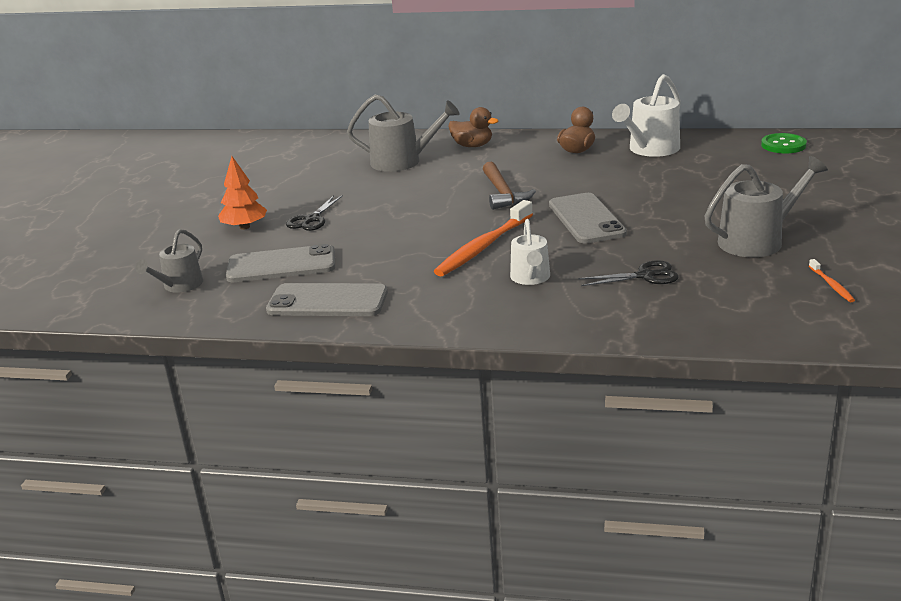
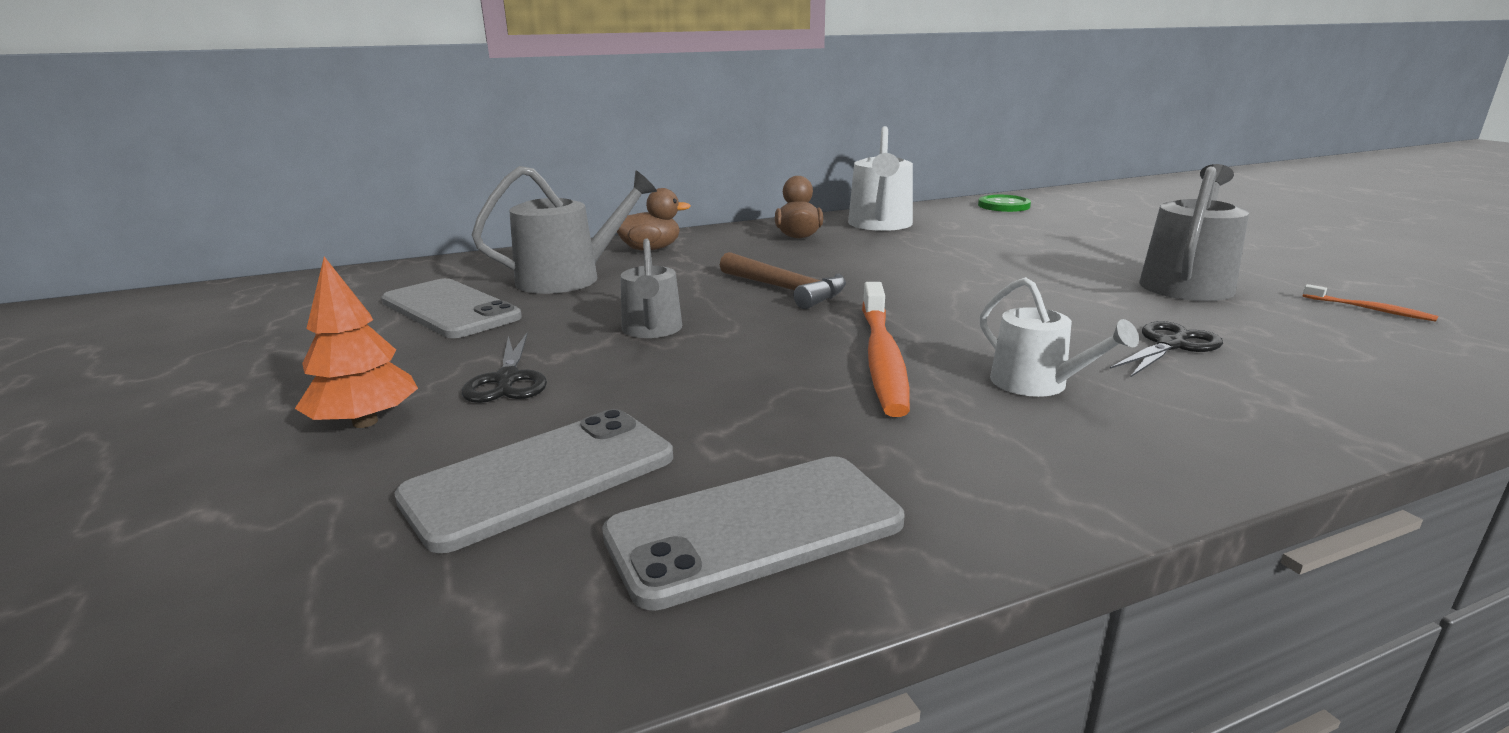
camera: 35 degrees left, 5 degrees down
grey watering can [136,229,203,293] -> grey watering can moved to [621,239,682,338]
grey phone [549,193,627,244] -> grey phone moved to [381,278,522,338]

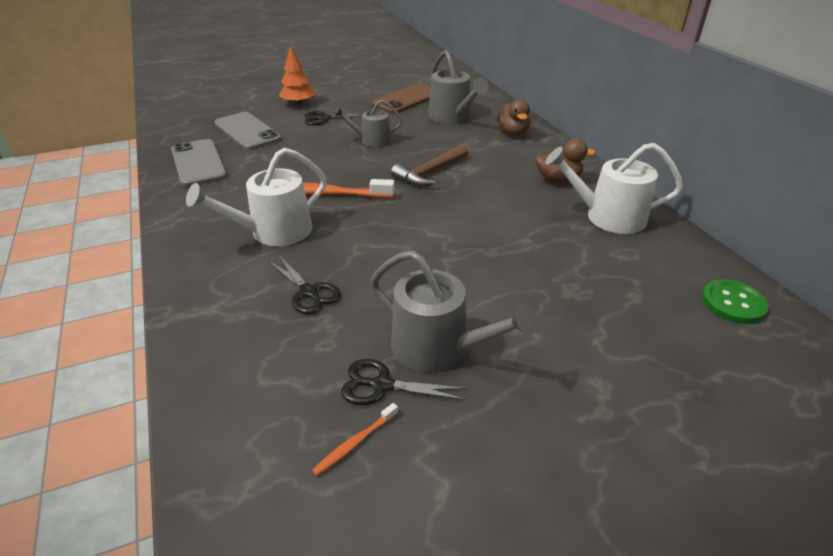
camera: 90 degrees right, 15 degrees up
grey phone [381,278,522,338] -> brown phone [371,83,431,114]
white watering can [980,277,1139,397] -> white watering can [186,148,327,246], size x1.58
none -> black scissors [341,359,467,405]

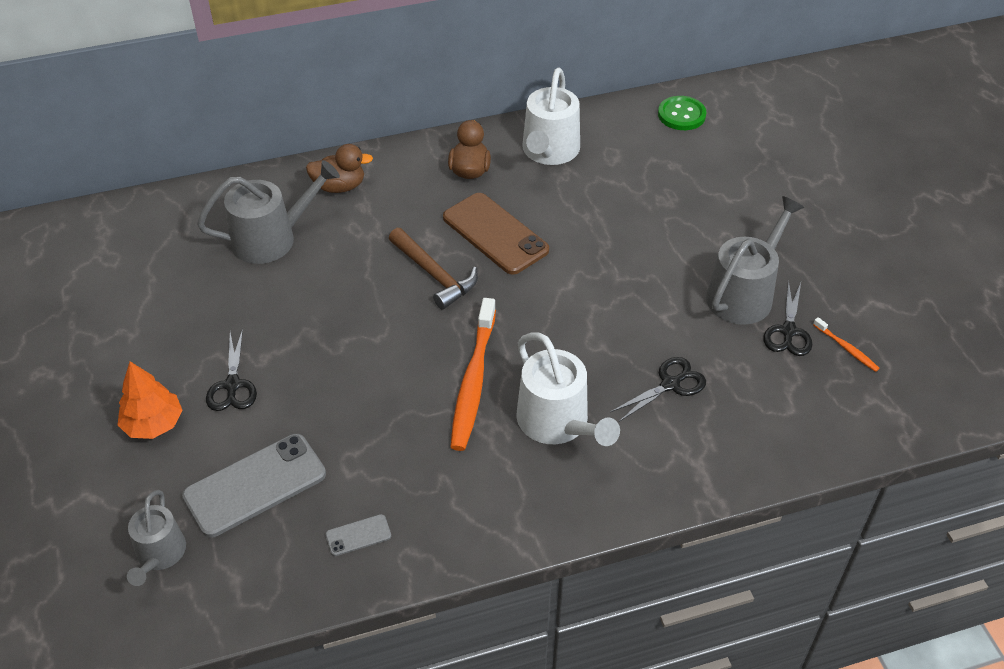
camera: 85 degrees left, 10 degrees up
grey phone [171,139,227,187] -> grey phone [325,514,391,556], size x0.45
grey watering can [334,100,403,147] -> grey watering can moved to [127,490,186,586]
brown phone [371,83,431,114] -> brown phone moved to [443,193,549,275]

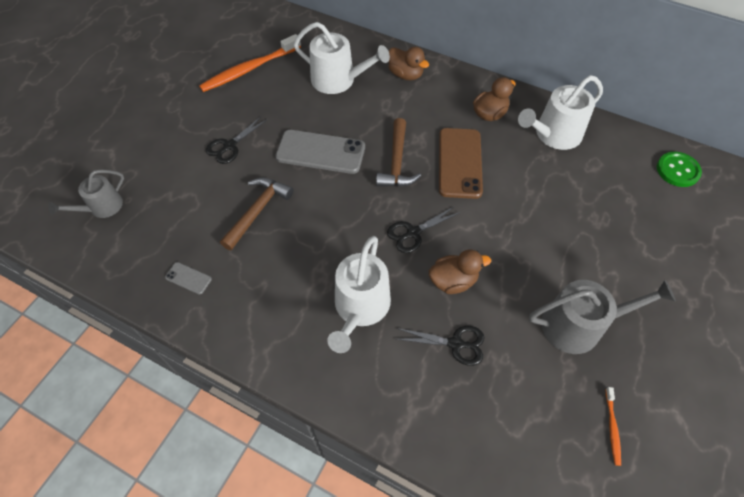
camera: 45 degrees right, 10 degrees up
orange tree [118,361,183,439] -> none
grey phone [182,434,326,538] -> grey phone moved to [276,130,365,174]
grey watering can [197,160,340,264] -> white watering can [293,22,390,94]
orange toothbrush [450,298,496,451] -> orange toothbrush moved to [199,34,301,92]
black scissors [763,280,812,356] -> black scissors moved to [387,206,461,253]
none -> brown hammer [220,178,293,250]
none -> brown duck [429,249,491,294]

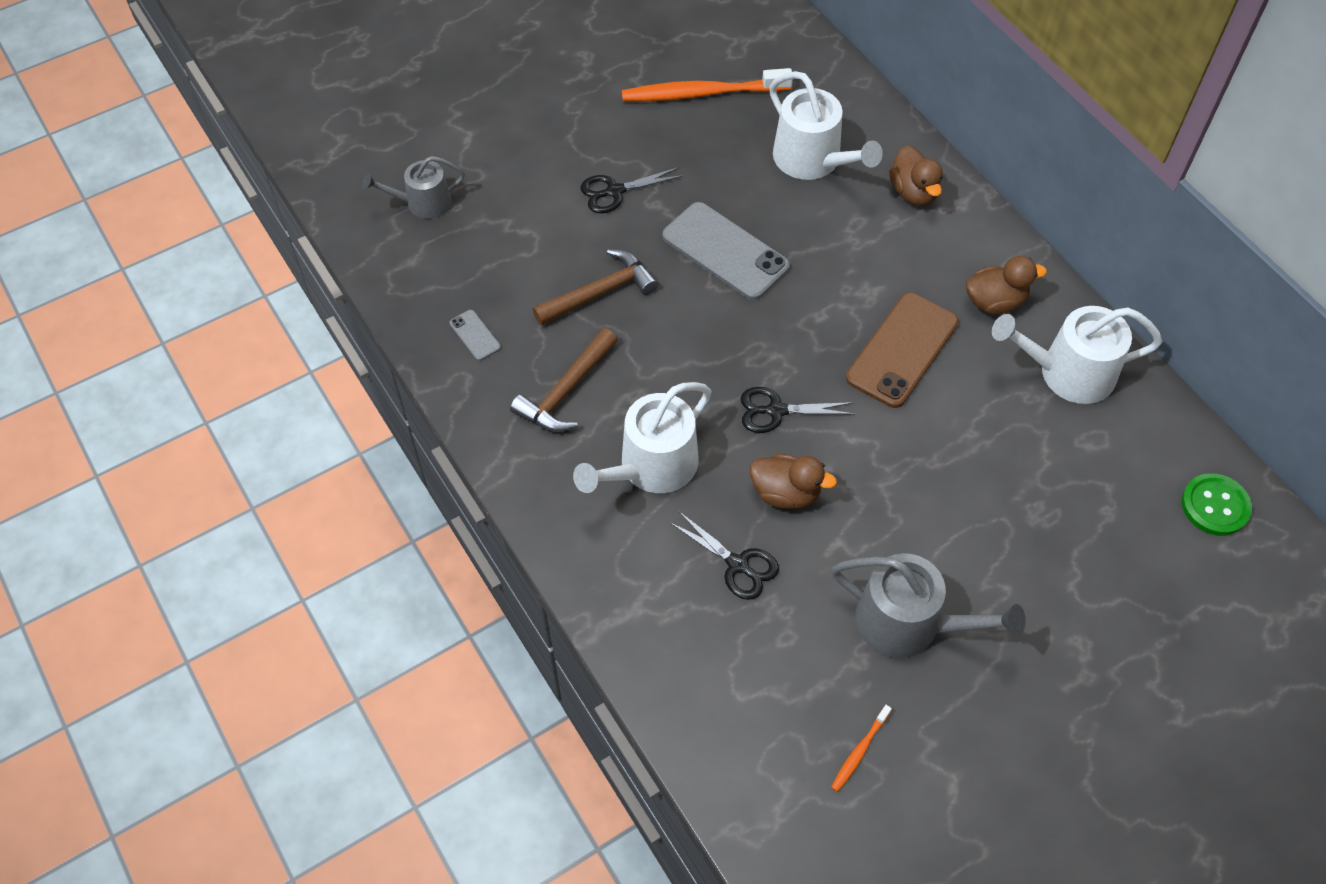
camera: 30 degrees right, 0 degrees up
brown hammer [376,118,421,187] -> brown hammer moved to [510,328,617,432]

